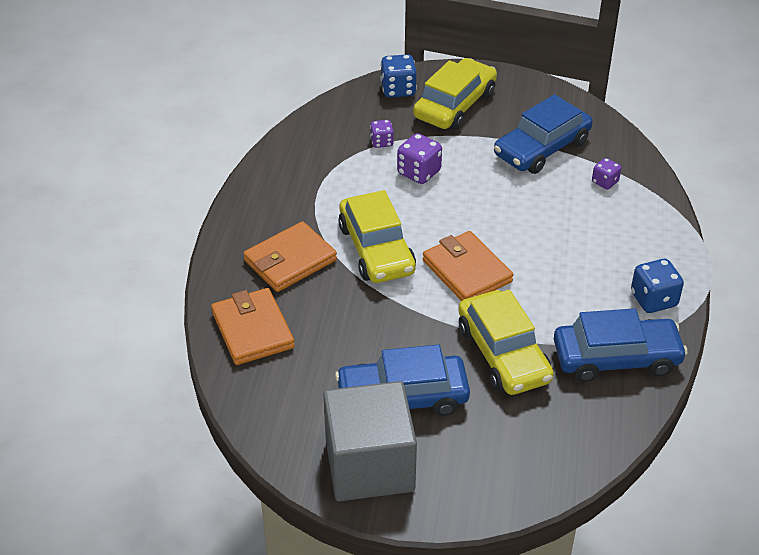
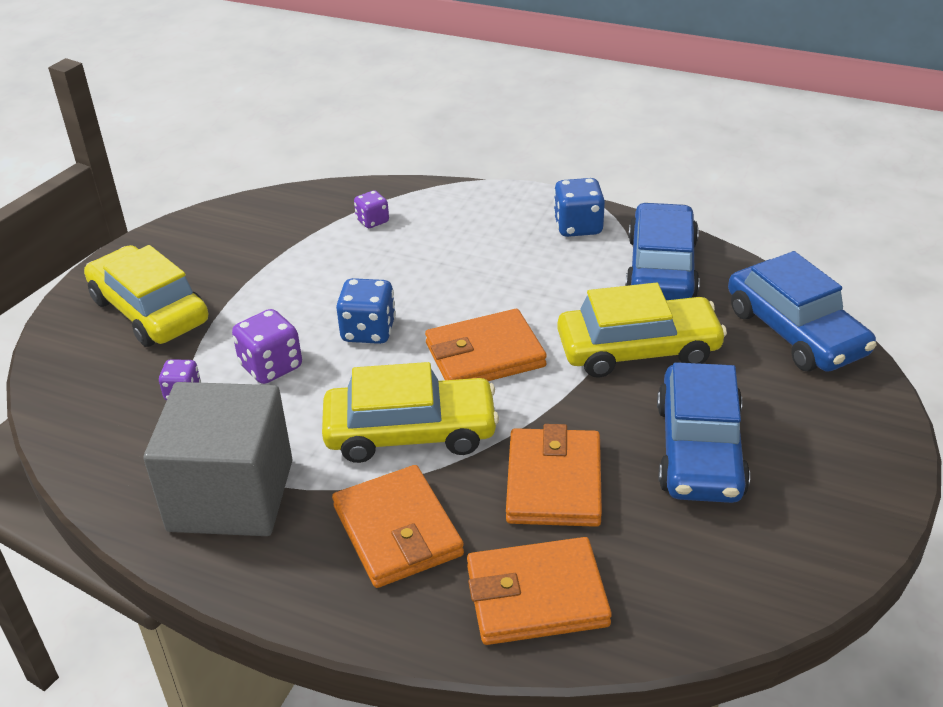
camera: 75 degrees left, 5 degrees down
grey cube [323,381,417,501] -> grey cube moved to [143,382,293,536]
blue dice [380,54,417,98] -> blue dice moved to [336,278,396,344]
blue car [494,94,593,174] -> blue car moved to [728,251,876,372]
none -> orange wallet [506,424,602,527]

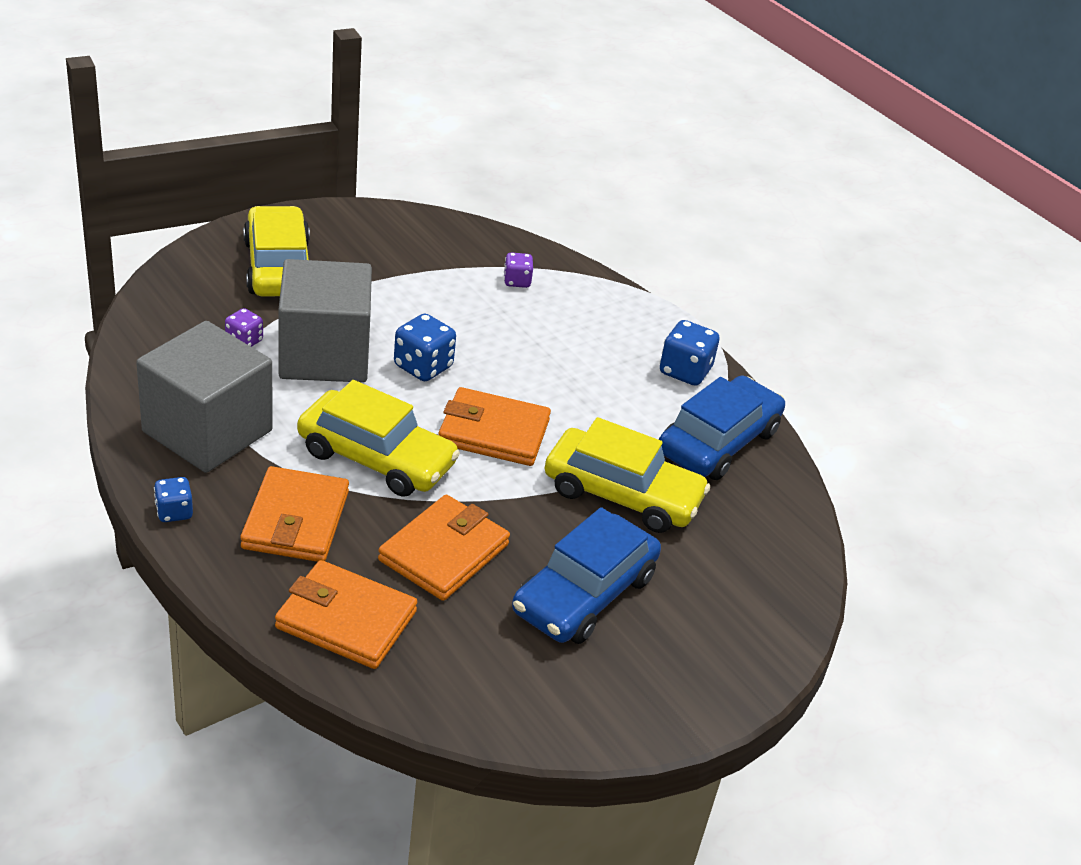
camera: 25 degrees right, 0 degrees up
purple dice [232,309,302,384] -> grey cube [278,259,372,383]
blue car [728,251,876,372] -> none
none -> blue dice [154,477,193,522]

